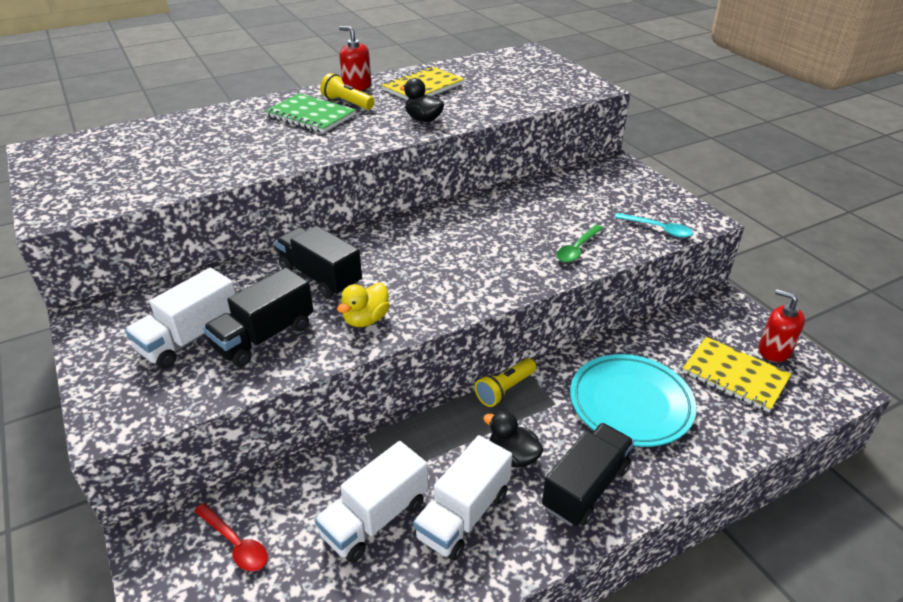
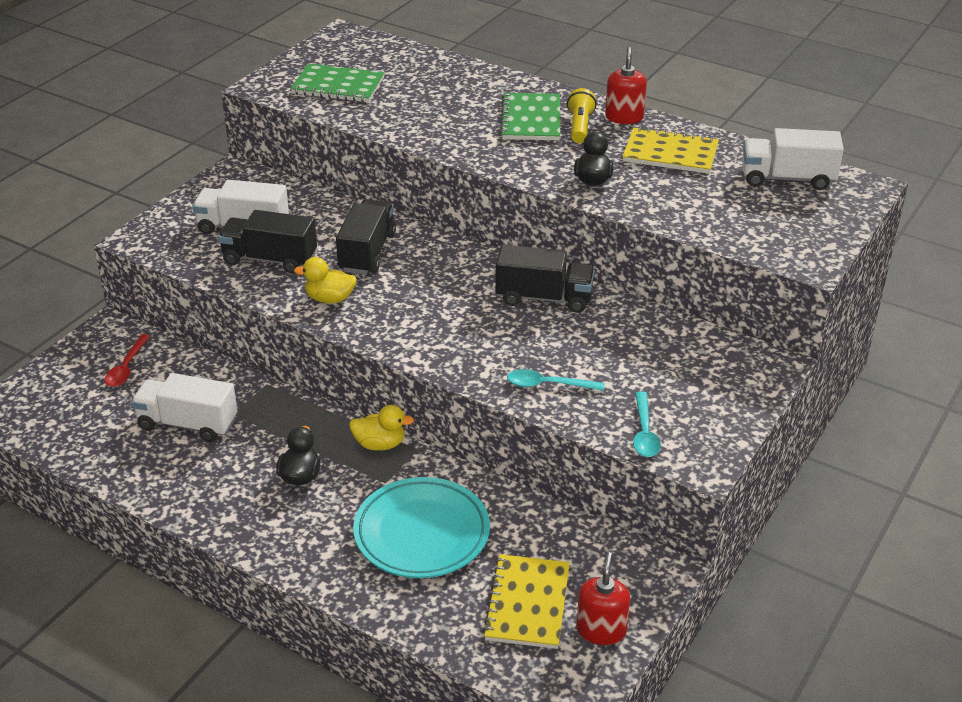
camera: 60 degrees right, 0 degrees up
white truck [413,435,512,561] -> white truck moved to [742,128,844,190]
yellow flashlight [475,358,537,407] -> yellow duck [349,405,414,451]
black truck [542,423,634,526] -> black truck moved to [495,245,595,313]
green spoon [556,225,603,262] -> turquoise spoon [507,369,604,391]
none -> green notebook [290,64,385,102]

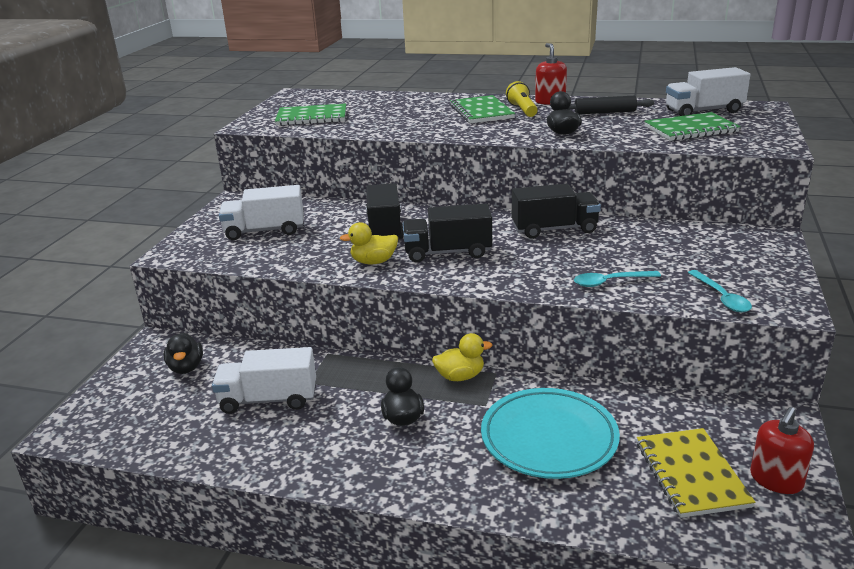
camera: 15 degrees left, 10 degrees down
red spoon [105,334,150,387] -> black duck [164,333,203,374]
black truck [218,210,317,274] -> black truck moved to [403,204,492,263]
red soap dispenser [577,552,630,645] -> red soap dispenser turned 135 degrees counterclockwise [750,407,814,494]
yellow notebook [622,127,719,174] -> black rolling pin [569,96,654,114]
none -> green notebook [644,112,741,141]

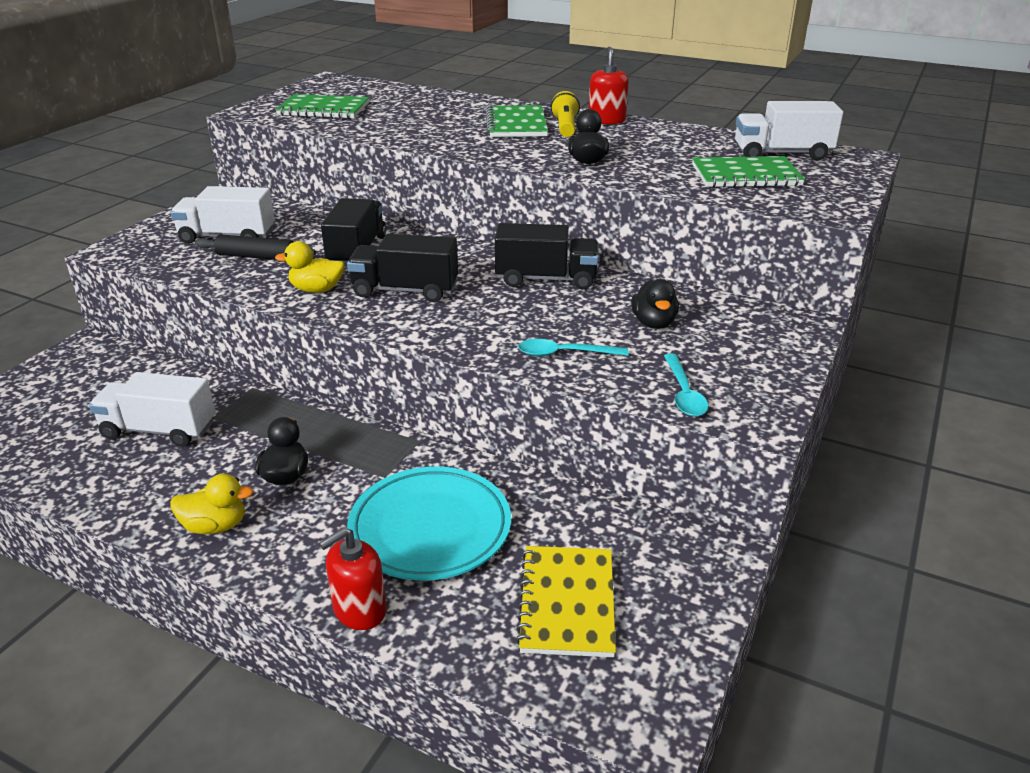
camera: 10 degrees right, 5 degrees up
black duck [164,333,203,374] -> black duck moved to [631,279,679,329]
yellow duck [432,333,493,381] -> yellow duck moved to [170,474,253,534]
black rolling pin [569,96,654,114] -> black rolling pin moved to [195,235,316,260]
red soap dispenser [750,407,814,494] -> red soap dispenser moved to [319,527,387,630]

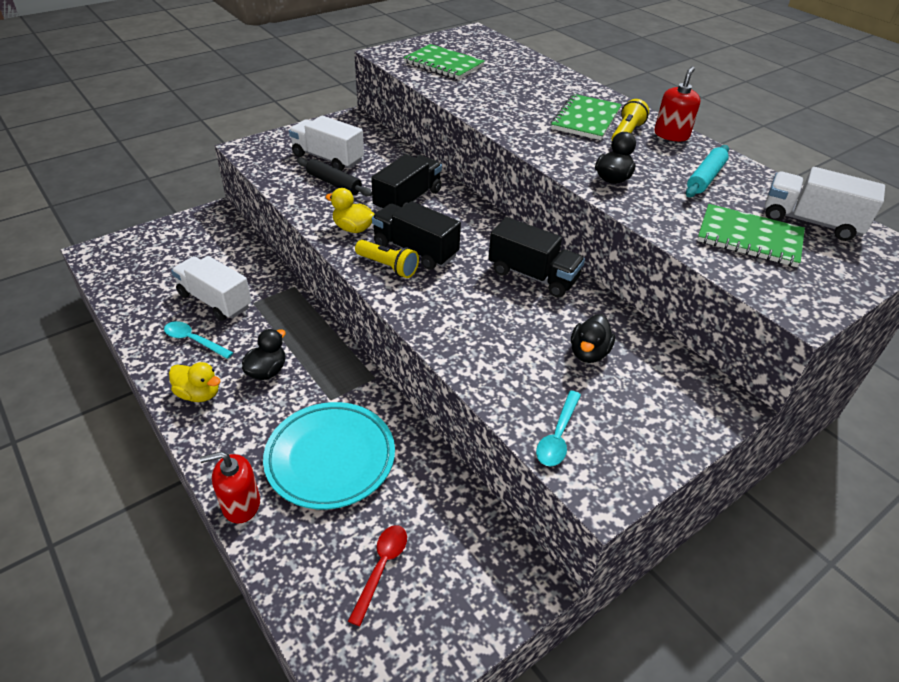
camera: 25 degrees right, 10 degrees up
yellow notebook [516,546,616,657] -> red spoon [348,525,407,626]
turquoise spoon [518,339,628,357] -> turquoise spoon moved to [164,321,233,359]
none -> yellow flashlight [355,240,419,278]
none -> turquoise rolling pin [686,145,729,197]

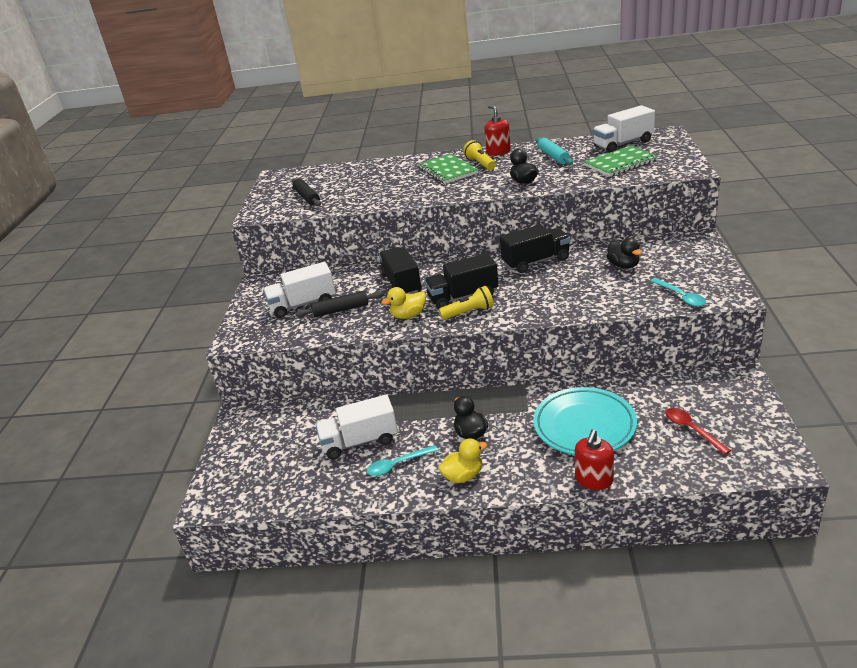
camera: 45 degrees left, 10 degrees down
green notebook [404,44,485,80] -> black rolling pin [292,178,321,207]

